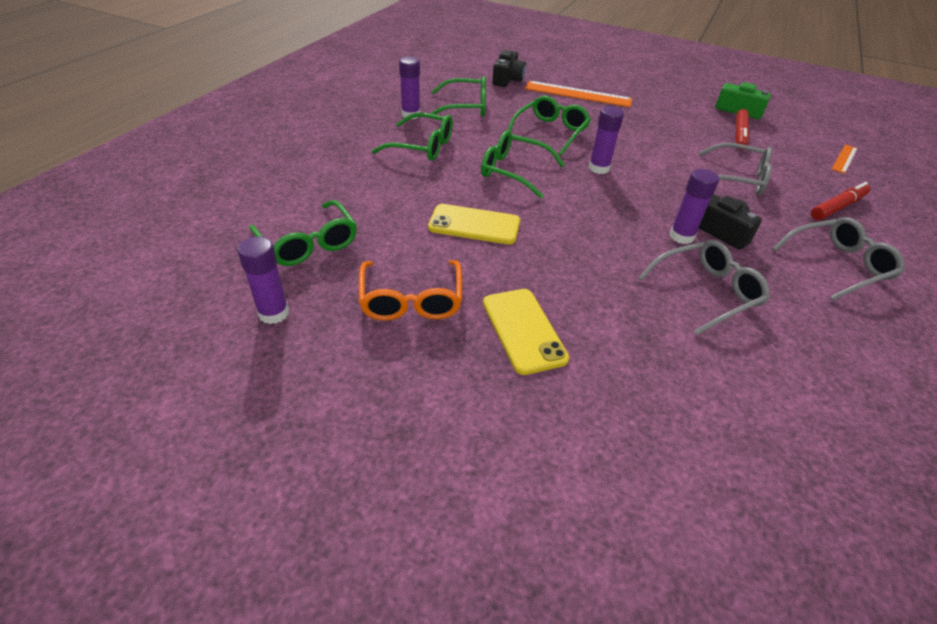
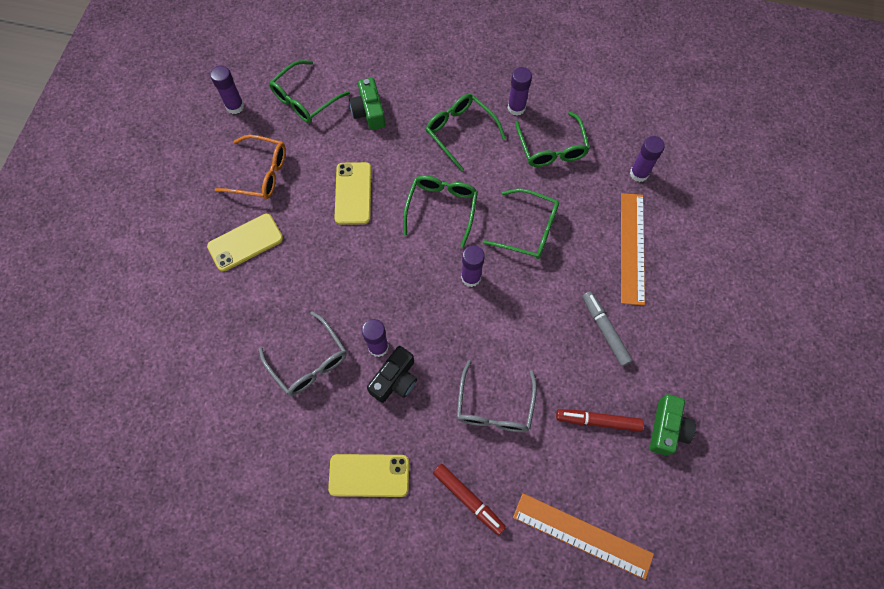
camera: 80 degrees right, 25 degrees up
orange glasses [359,260,462,321] -> orange glasses turned 150 degrees counterclockwise [214,135,286,199]
green glasses [372,113,453,161] -> green glasses turned 135 degrees clockwise [426,94,506,172]
black camera [492,50,526,87] -> purple glue stick [630,136,665,182]
grey glasses [772,217,905,301] -> yellow phone [328,454,409,497]
orange ruler [832,144,858,174] -> orange ruler [513,493,654,580], size x1.87
none -> green camera [349,78,385,130]
none -> grey marker [582,291,633,366]

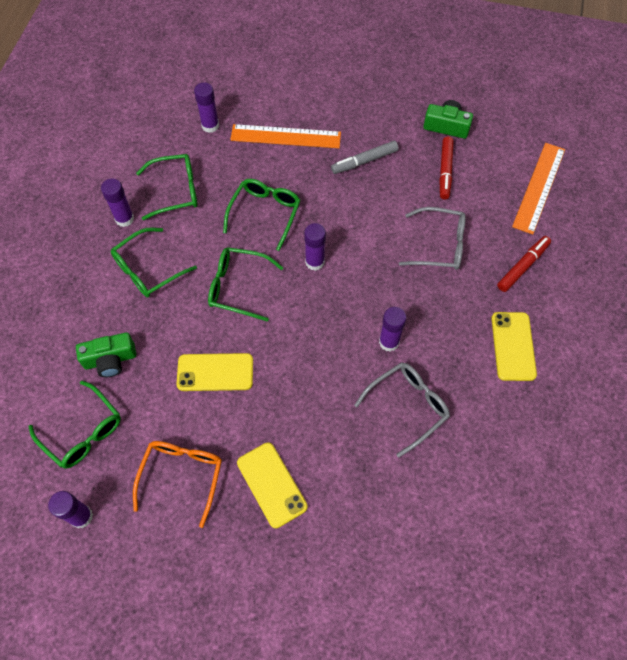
camera: 90 degrees left, 5 degrees down
black camera [367,346,417,403] -> none

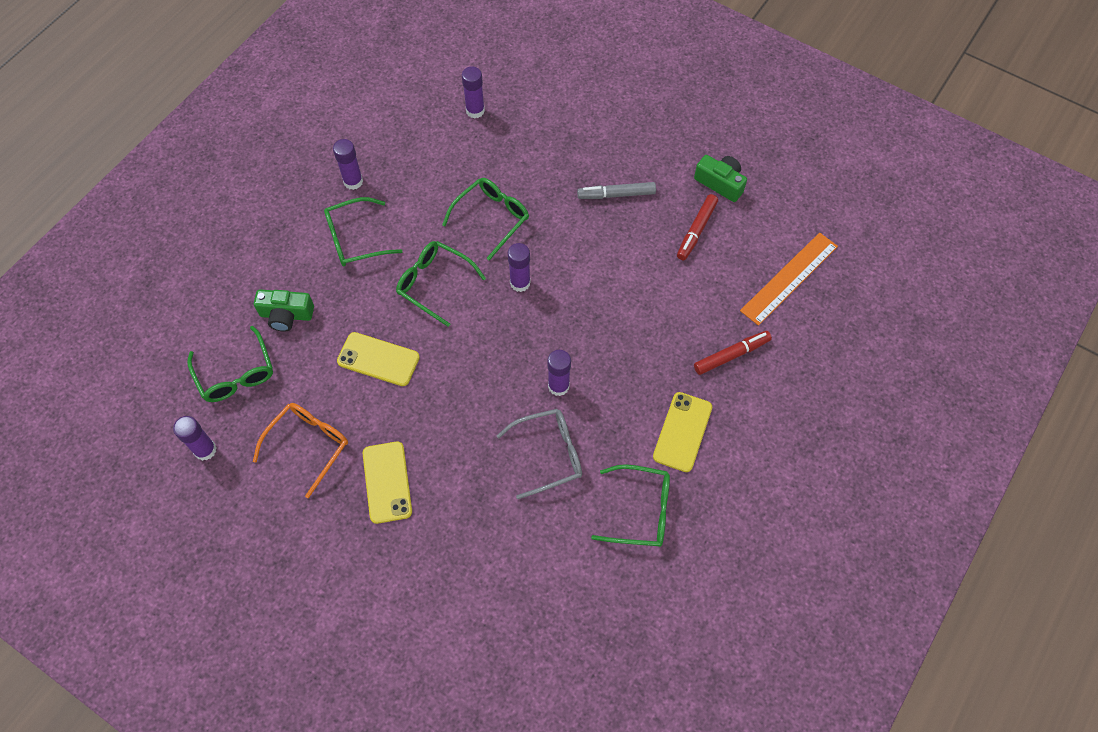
camera: 20 degrees right, 0 degrees up
green glasses [136,154,198,220] -> green glasses moved to [591,464,670,547]
orange ruler [230,124,341,148] -> none
grey glasses [399,207,466,270] -> none

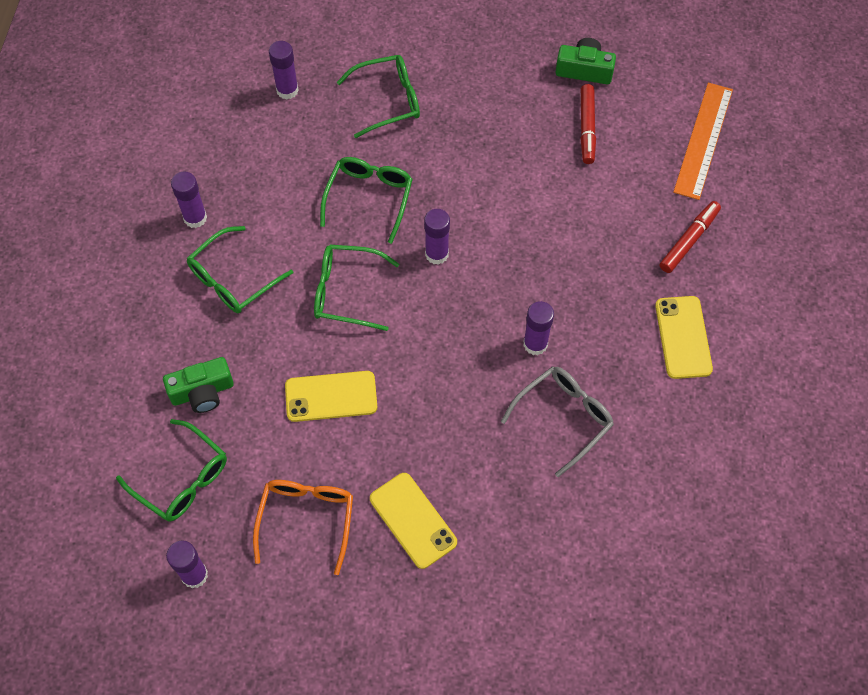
camera: 25 degrees left, 0 degrees up
grey marker [577,182,656,199] -> none
green glasses [591,464,670,547] -> green glasses moved to [337,55,420,138]

